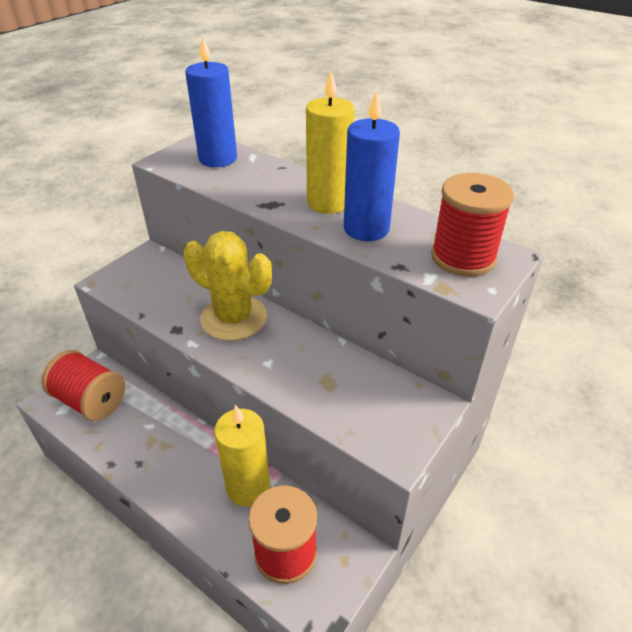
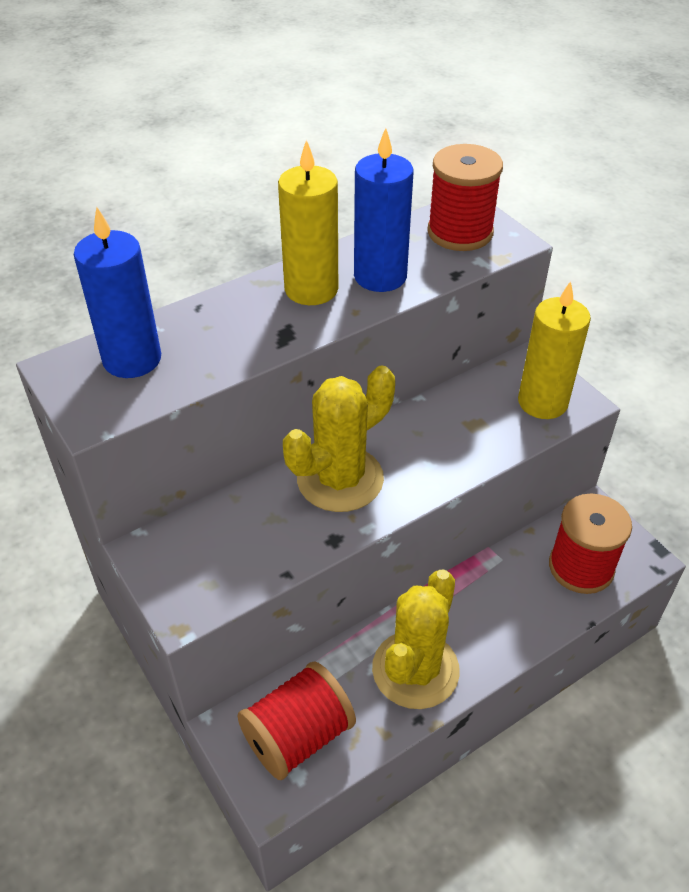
camera: 70 degrees left, 5 degrees up
yellow candle [214,405,270,506] -> yellow candle moved to [518,281,591,419]
none -> yellow cactus [372,569,460,709]

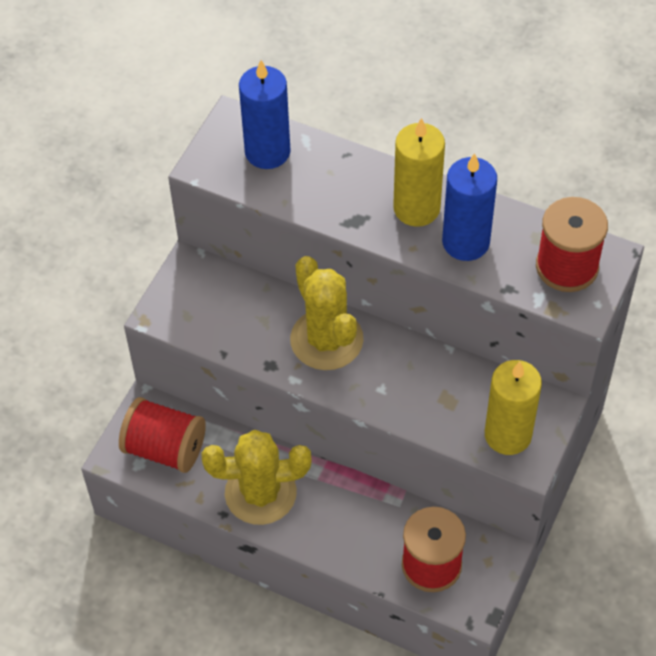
camera: 60 degrees right, 10 degrees up
yellow cactus [283,365,395,512] -> yellow cactus turned 45 degrees clockwise [290,256,364,370]

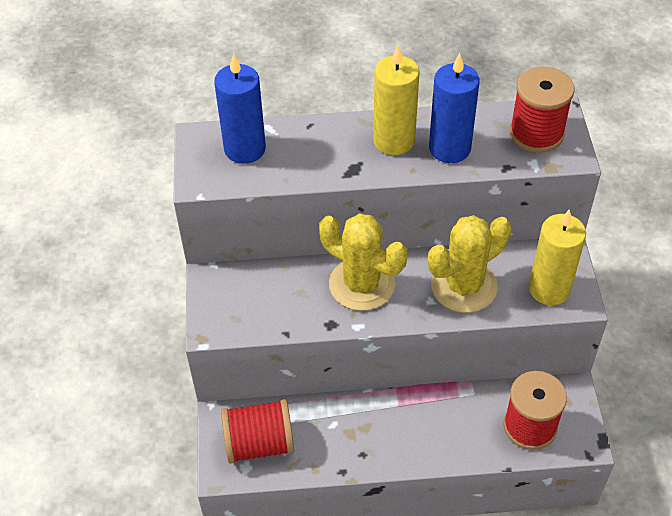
camera: 30 degrees left, 5 degrees down
yellow cactus [201,430,311,525] -> yellow cactus moved to [428,215,511,313]

